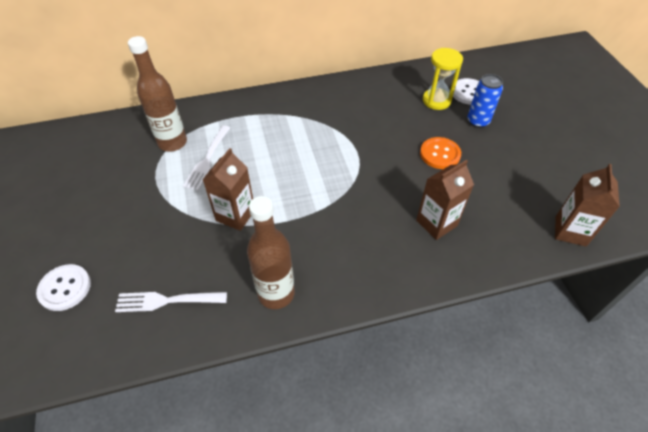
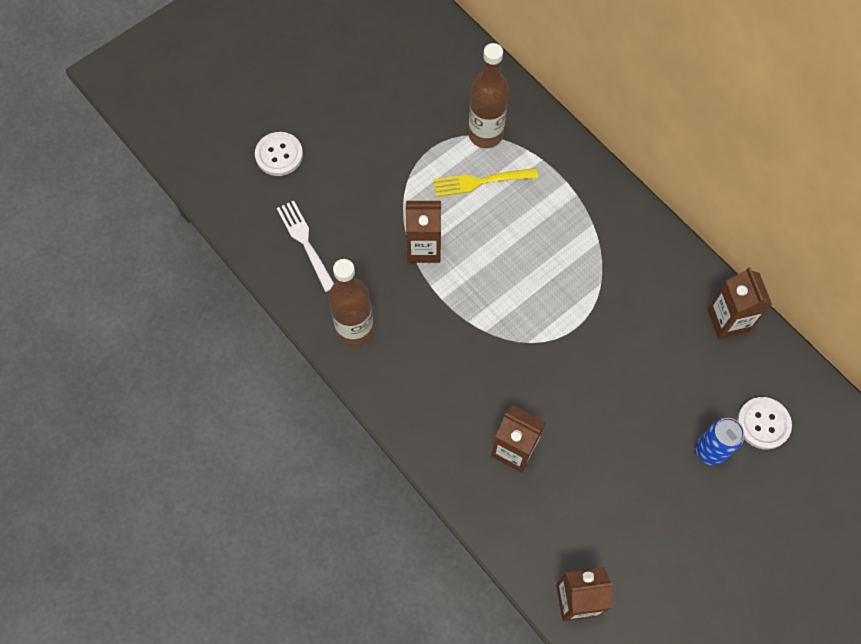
camera: 65 degrees right, 15 degrees up
white fork [183,125,230,191] -> yellow fork [433,168,538,197]
orange button [420,137,461,169] -> none
yellow hourglass [423,48,463,110] -> none
none -> brown carton [707,267,772,339]

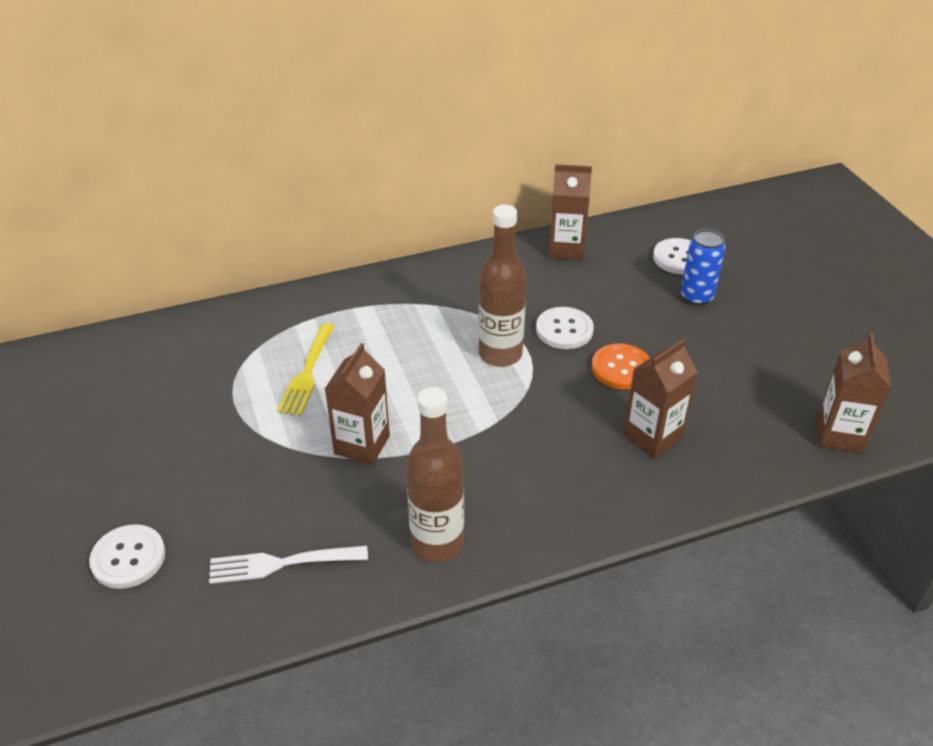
camera: 70 degrees left, 25 degrees down
brown bottle [468,43,509,148] -> brown bottle moved to [479,205,527,367]
none -> white button [536,307,594,349]
none -> orange button [592,343,650,389]

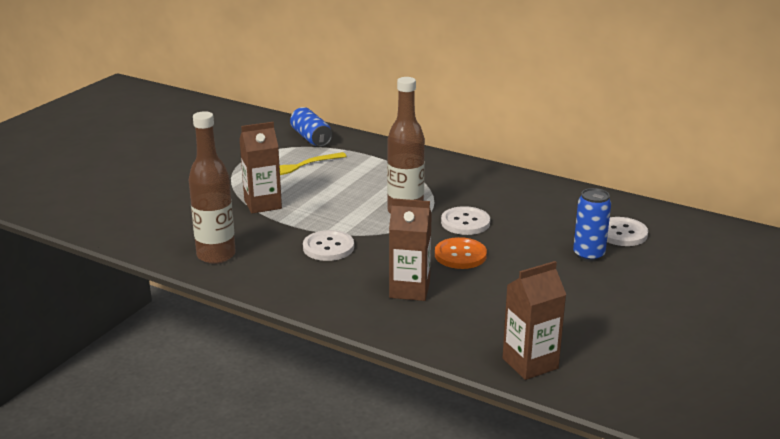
camera: 50 degrees right, 15 degrees down
white button [89,524,165,589] -> white button moved to [303,230,354,261]
white fork [209,546,368,584] -> none
brown carton [549,164,592,260] -> none
none -> blue can [290,107,332,147]

